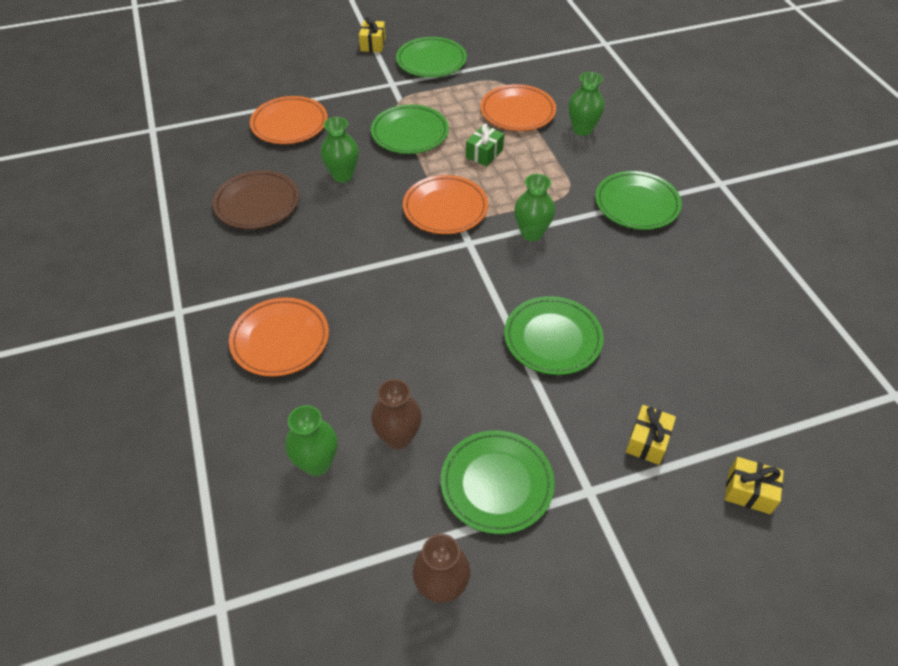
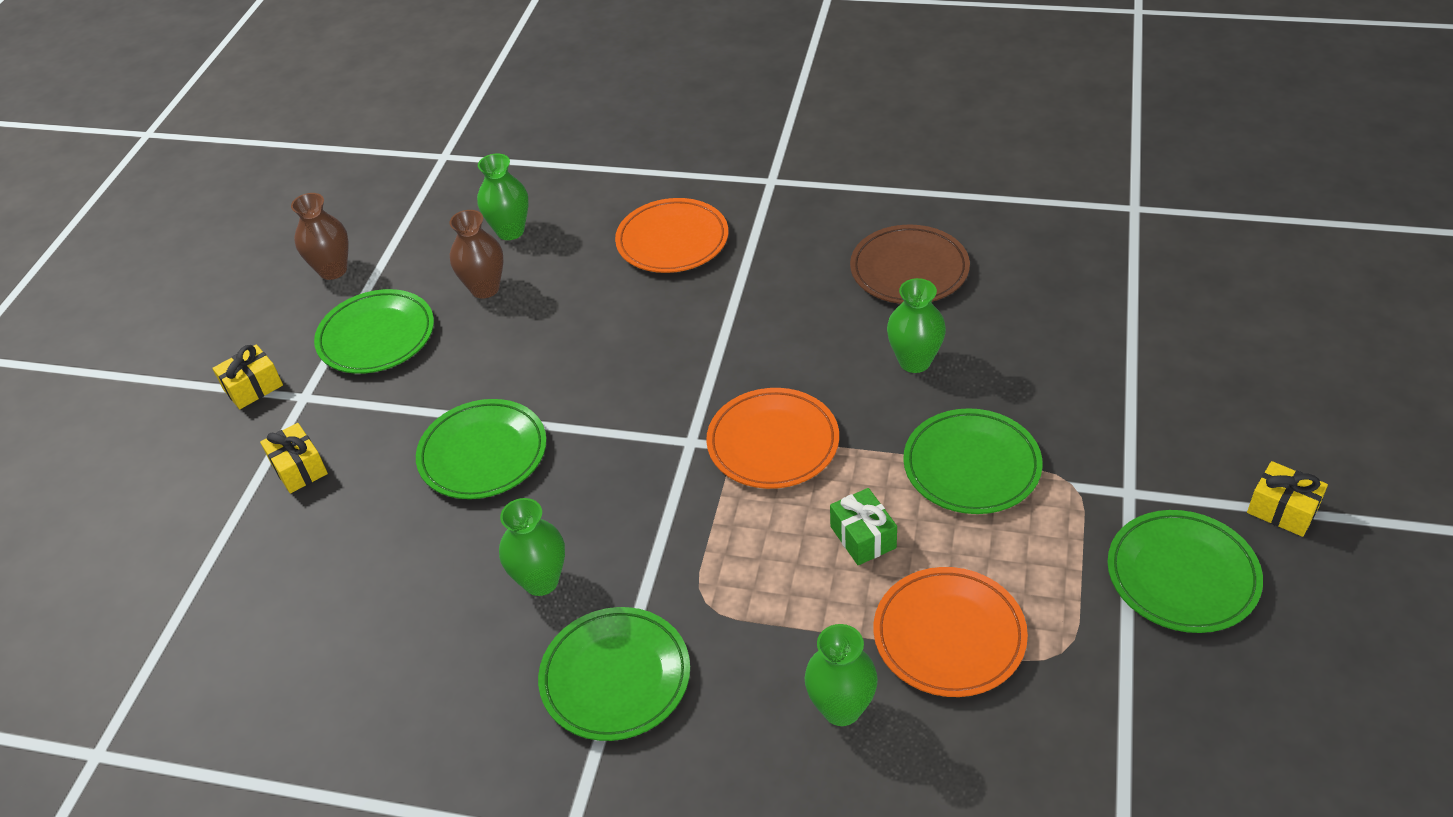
camera: 125 degrees right, 5 degrees down
orange plate [250,96,328,144] -> none
green vase [514,174,555,241] -> green vase moved to [499,498,565,596]
yellow gift [725,457,784,514] -> yellow gift moved to [213,344,283,409]

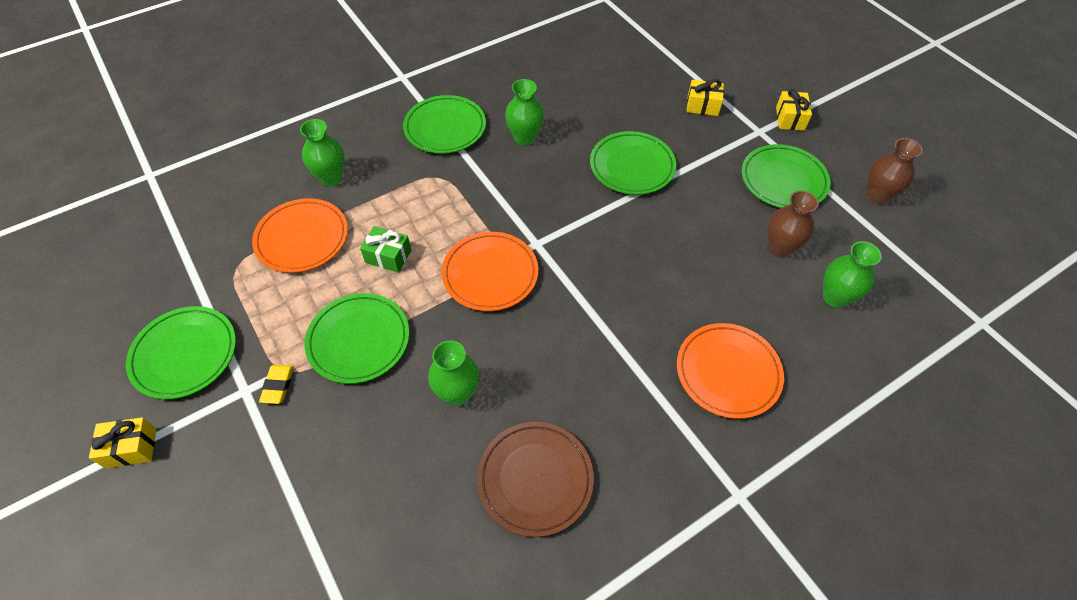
camera: 130 degrees right, 10 degrees up
none -> yellow eraser [259,364,294,404]

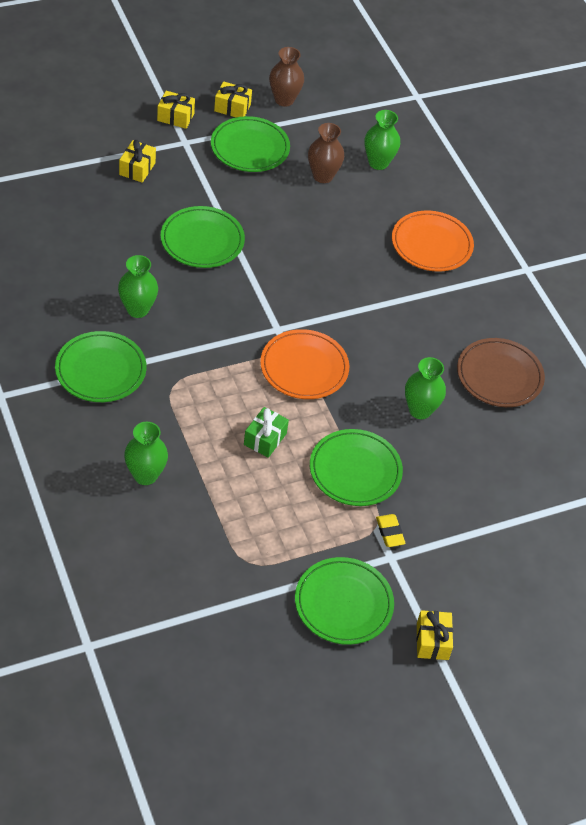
camera: 85 degrees left, 5 degrees down
orange plate [252,198,348,273] -> none
yellow eraser [259,364,294,404] -> yellow eraser turned 60 degrees clockwise [376,514,406,547]
none -> yellow gift [214,81,252,117]

